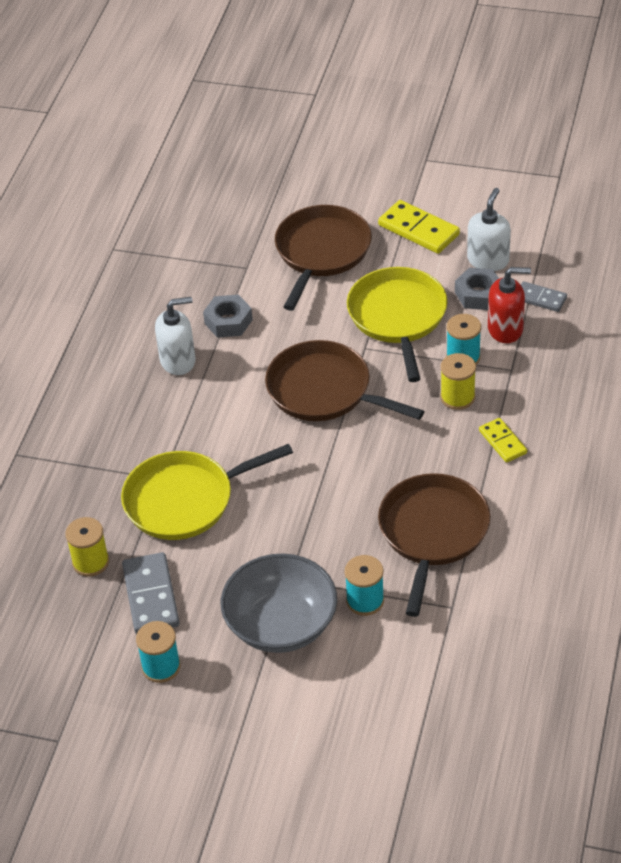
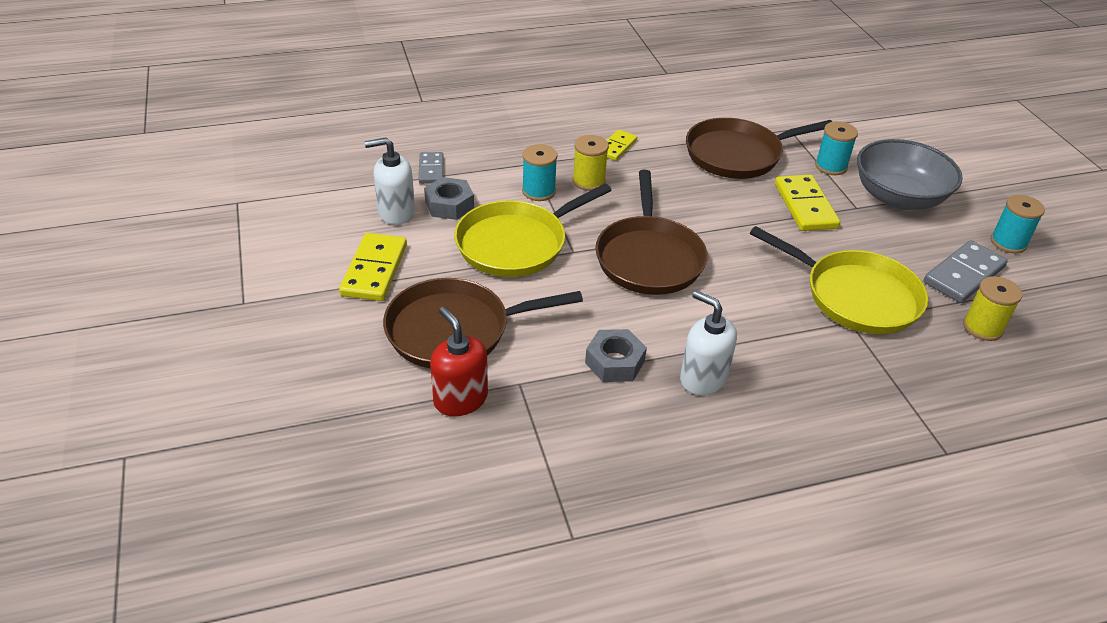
camera: 125 degrees left, 5 degrees down
red soap dispenser [488,267,531,343] -> red soap dispenser moved to [430,307,488,416]
none -> yellow domino [775,175,840,231]

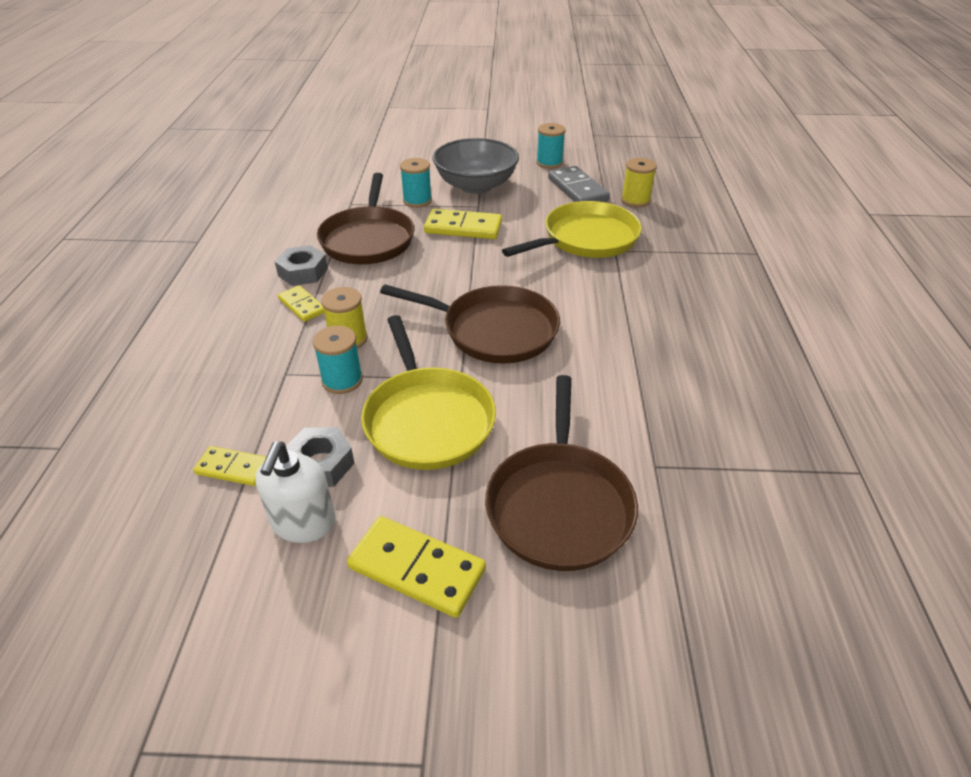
camera: 70 degrees left, 0 degrees up
grey domino [419,152,443,184] -> yellow domino [193,446,266,486]
red soap dispenser [430,307,488,416] -> none
grey nut [585,329,647,382] -> grey nut moved to [275,245,328,286]
white soap dispenser [680,291,737,395] -> none

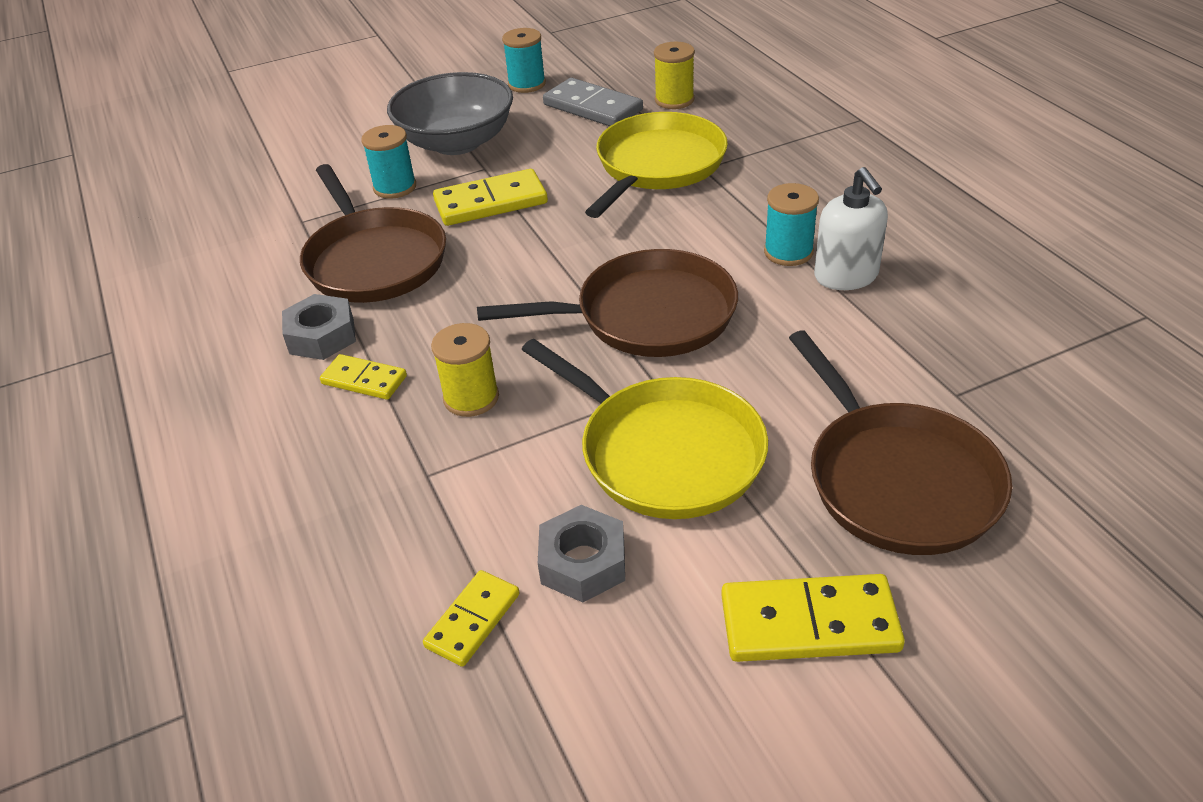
camera: 25 degrees left, 0 degrees up
yellow domino [193,446,266,486] -> yellow domino turned 45 degrees counterclockwise [423,570,520,667]
white soap dispenser [255,442,336,543] -> white soap dispenser moved to [814,167,888,290]
turquoise spool [313,326,363,394] -> turquoise spool moved to [764,183,819,266]

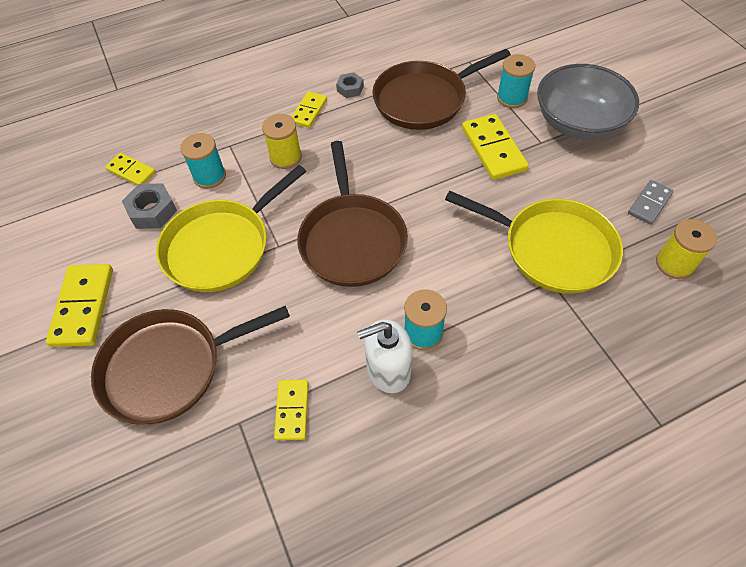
camera: 90 degrees right, 15 degrees up
grey nut [282,294,356,360] -> grey nut [336,72,364,98], size x0.64
turquoise spool [502,28,546,93] -> turquoise spool moved to [180,133,226,189]
grey domino [543,78,643,126] -> grey domino [628,180,673,225], size x0.61
none -> yellow domino [274,379,309,440]

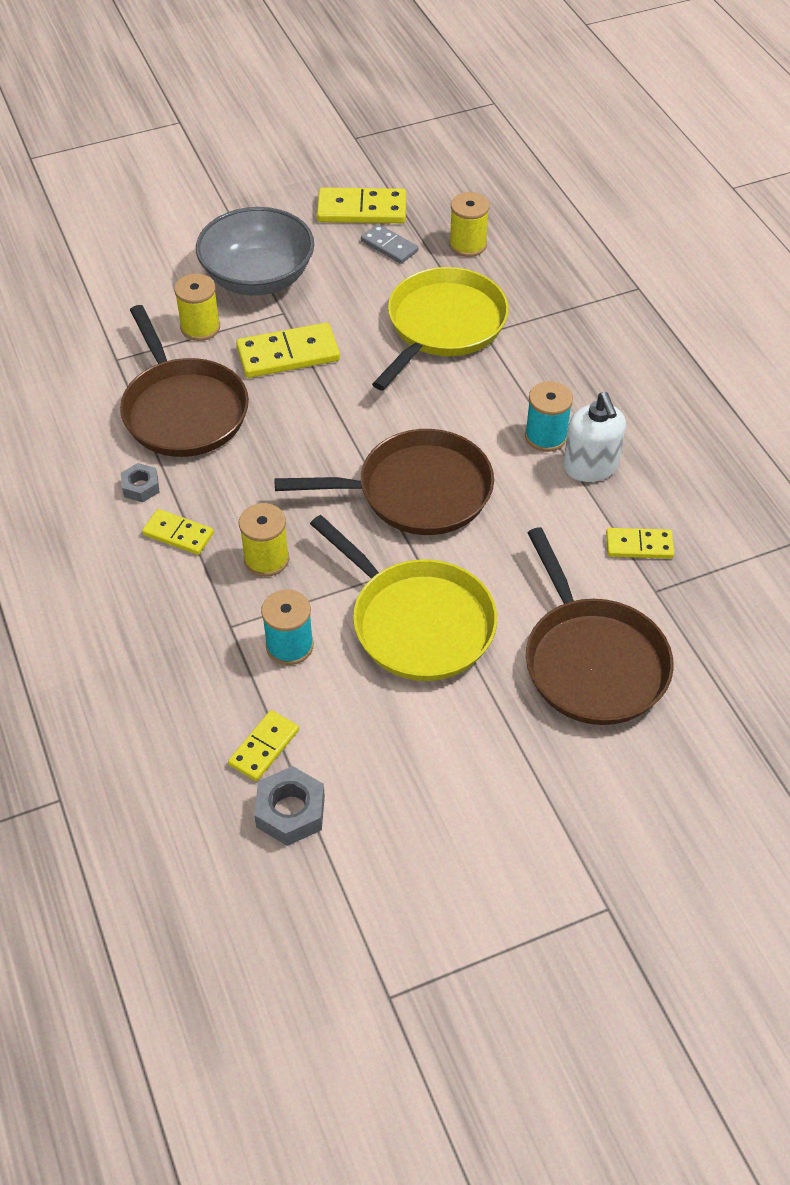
camera: 90 degrees left, 5 degrees down
yellow domino [46,264,113,347] -> yellow domino moved to [317,187,406,223]
grey nut [122,183,177,229] -> grey nut moved to [254,766,325,846]
turquoise spool [497,54,535,108] -> yellow spool [174,274,220,341]

